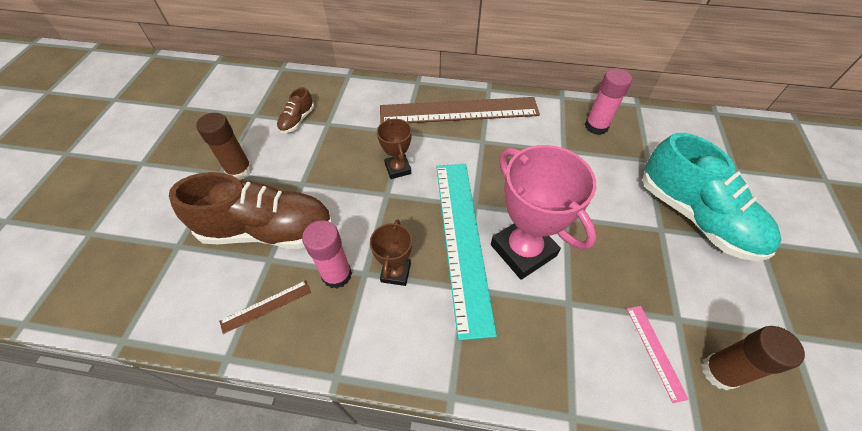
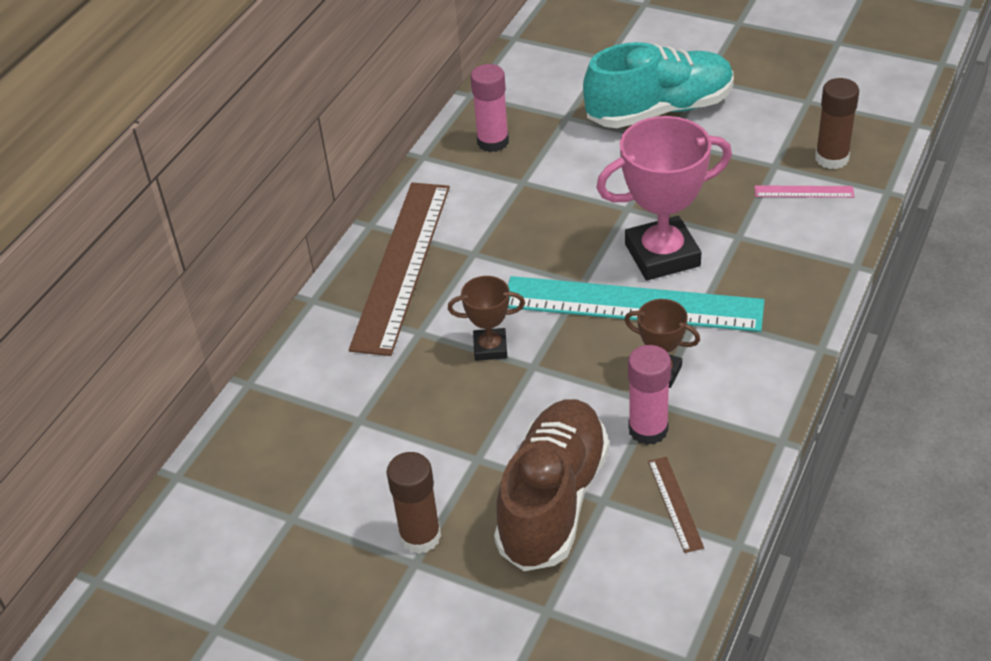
camera: 70 degrees left, 10 degrees down
brown shoe [277,87,314,133] -> none

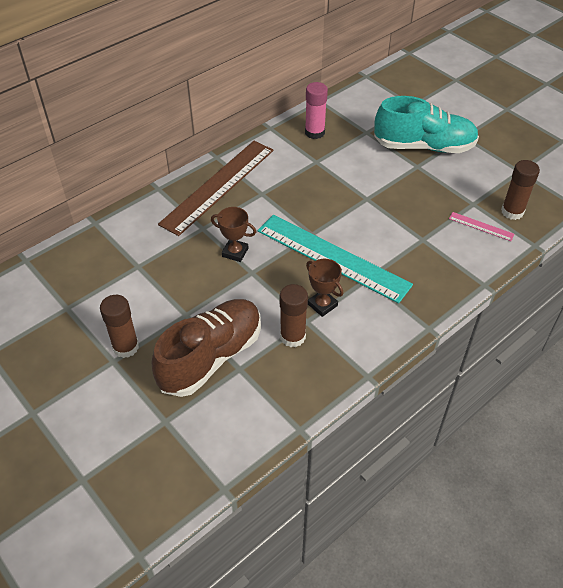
camera: 20 degrees right, 5 degrees up
pink trophy [596,116,732,281] -> none
pink glue stick [628,345,671,445] -> brown glue stick [280,284,308,347]
brown ruler [648,457,704,553] -> none

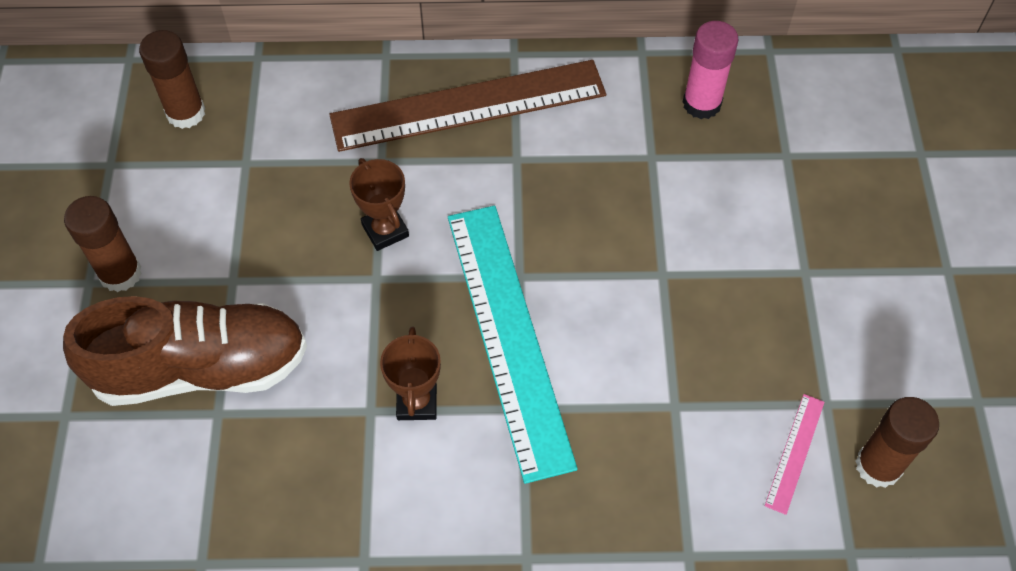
camera: 40 degrees right, 10 degrees up
brown glue stick [280,284,308,347] -> brown glue stick moved to [139,30,205,129]
turquoise shoe [374,96,479,153] -> none
pink ruler [449,212,515,241] -> pink ruler turned 45 degrees clockwise [765,394,825,515]

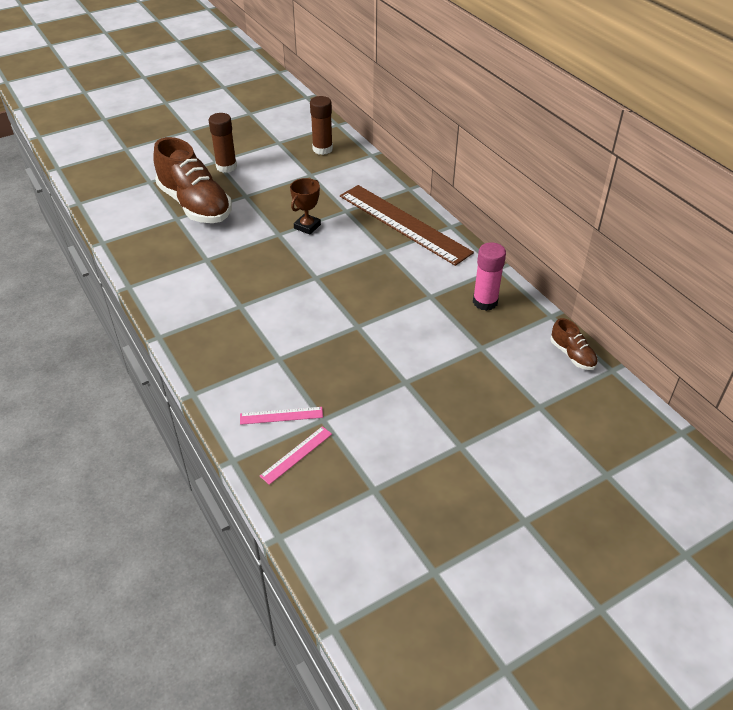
camera: 60 degrees right, 15 degrees down
brown trophy [380,327,441,420] -> none
turquoise ruler [448,206,578,484] -> none
brown glue stick [856,397,939,488] -> pink ruler [260,426,332,485]
none -> brown shoe [551,318,598,370]

